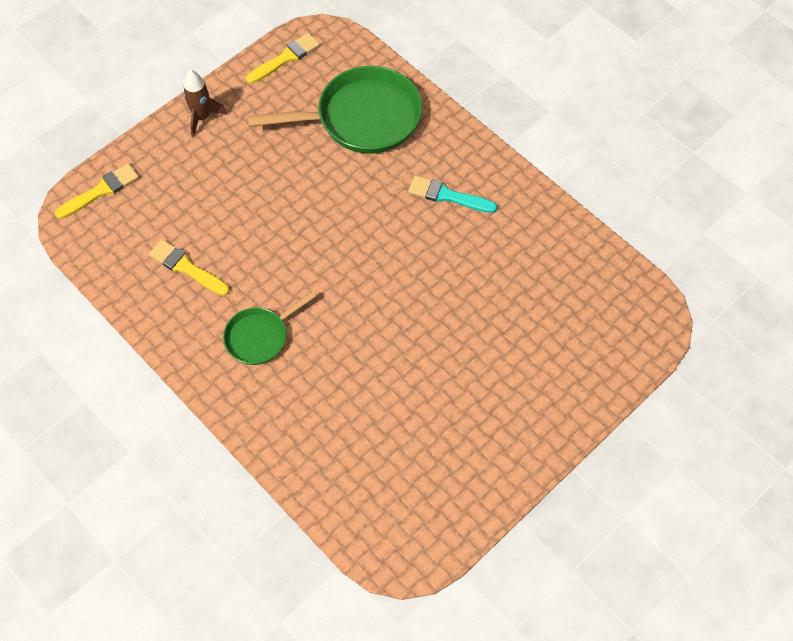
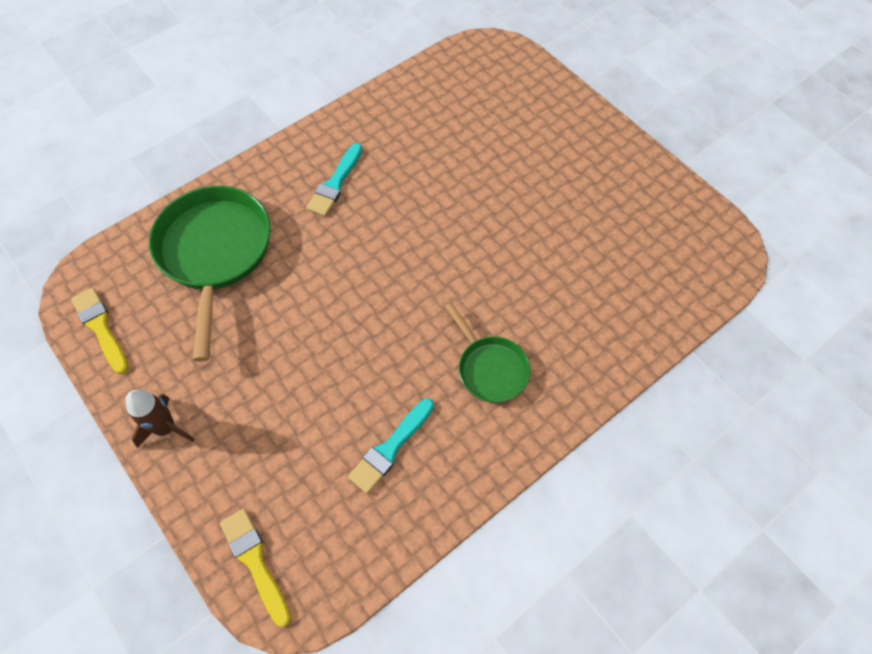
camera: 85 degrees left, 0 degrees up
yellow brush [149,239,229,296] -> turquoise brush [348,398,434,494]

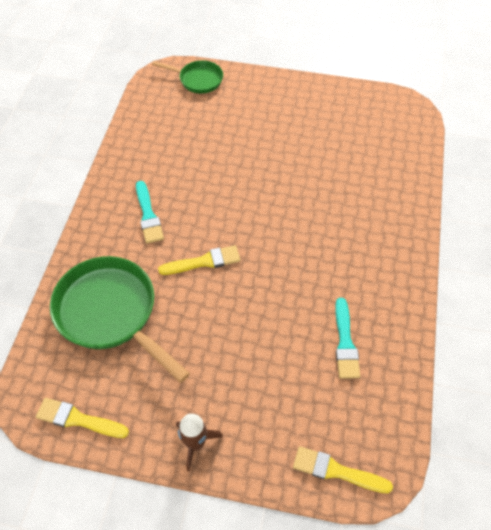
camera: 40 degrees left, 5 degrees down
green pan [445,303,531,403] -> green pan moved to [152,60,223,94]
none -> yellow brush [158,245,240,275]

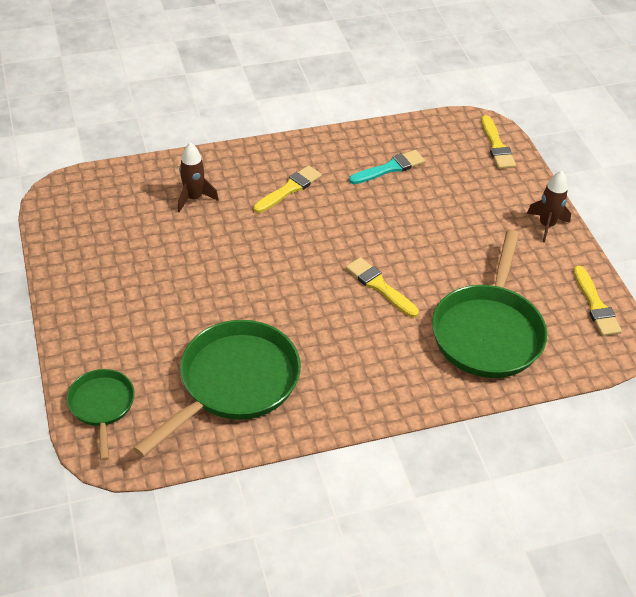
camera: 120 degrees left, 10 degrees down
turquoise brush [136,181,164,244] -> none
none -> green pan [133,320,301,458]
none -> brown rocket [178,142,219,212]
none -> yellow brush [253,165,322,213]

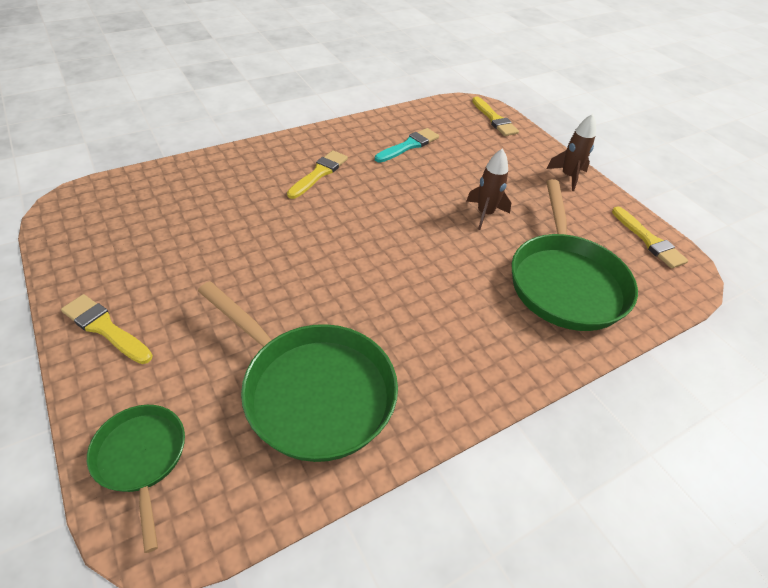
camera: 15 degrees left, 0 degrees up
green pan [133,320,301,458] -> green pan turned 105 degrees clockwise [198,281,398,462]
brown rocket [178,142,219,212] -> brown rocket moved to [466,148,511,230]
yellow brush [346,257,419,318] -> yellow brush moved to [61,294,153,364]

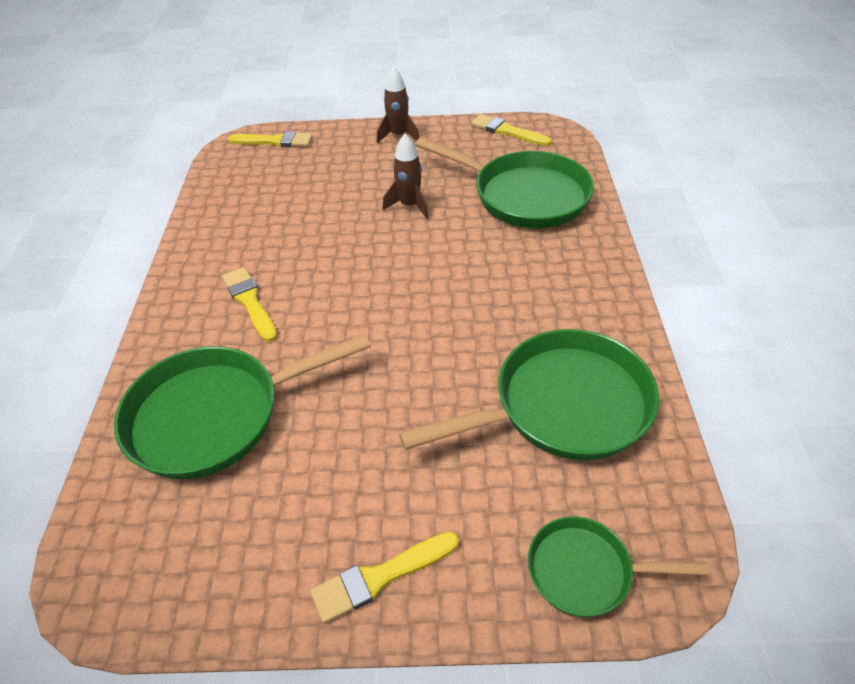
camera: 55 degrees left, 0 degrees up
turquoise brush [375,128,439,163] -> none
yellow brush [612,206,688,269] -> yellow brush turned 150 degrees counterclockwise [471,114,552,146]
none -> green pan [114,334,371,479]

